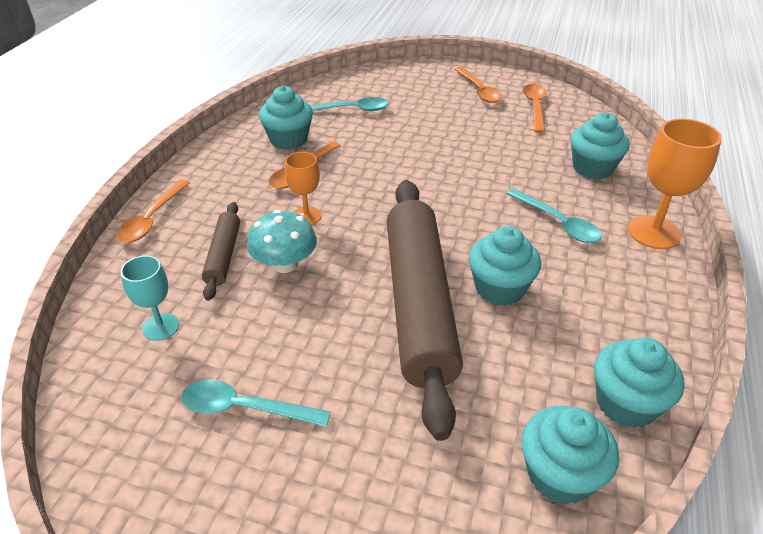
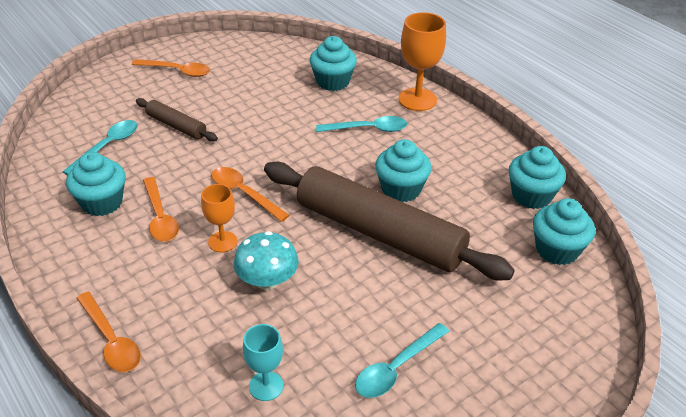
camera: 55 degrees left, 0 degrees up
brown rolling pin [202,202,240,301] -> brown rolling pin moved to [136,98,218,142]
orange spoon [523,84,547,133] -> orange spoon moved to [211,167,290,222]

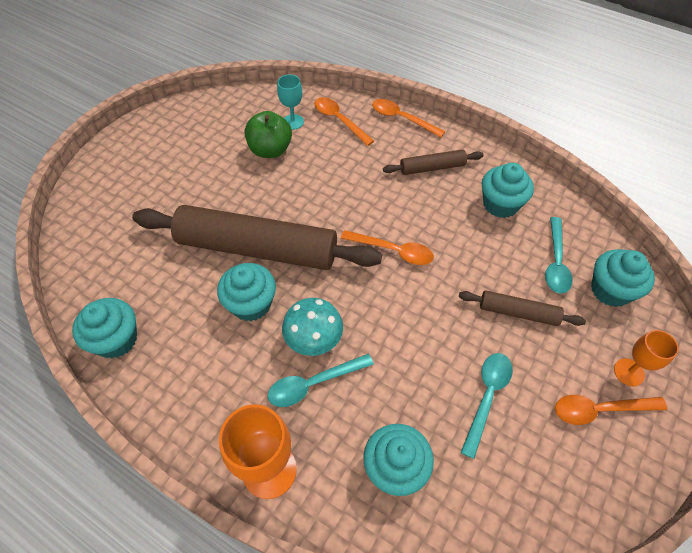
camera: 160 degrees right, 15 degrees up
orange spoon [143,177,179,242] -> orange spoon moved to [314,97,374,146]
orange goblet [201,184,237,252] -> orange goblet moved to [614,330,679,386]
turquoise mushroom [234,231,299,290] -> turquoise mushroom moved to [282,298,343,356]
turquoise spoon [355,323,450,398] -> turquoise spoon moved to [461,353,513,459]
turquoise cupcake [533,198,595,265] -> turquoise cupcake moved to [591,249,655,307]
none -> green apple [245,111,292,158]
none -> brown rolling pin [383,149,484,175]

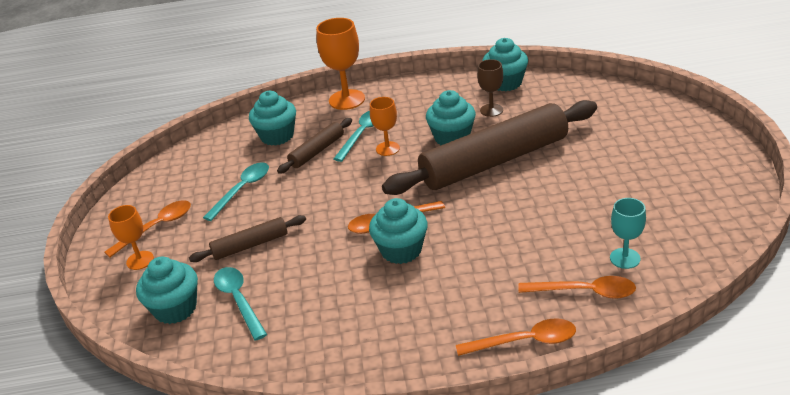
camera: 145 degrees right, 20 degrees down
green apple [245,111,292,158] -> none
turquoise mushroom [282,298,343,356] -> orange goblet [370,97,400,156]
brown rolling pin [383,149,484,175] -> brown rolling pin moved to [277,118,352,174]
turquoise spoon [461,353,513,459] -> turquoise spoon turned 135 degrees counterclockwise [203,162,269,221]
turquoise cupcake [482,163,534,218] -> turquoise cupcake moved to [369,198,428,264]
none -> brown goblet [477,59,503,117]

